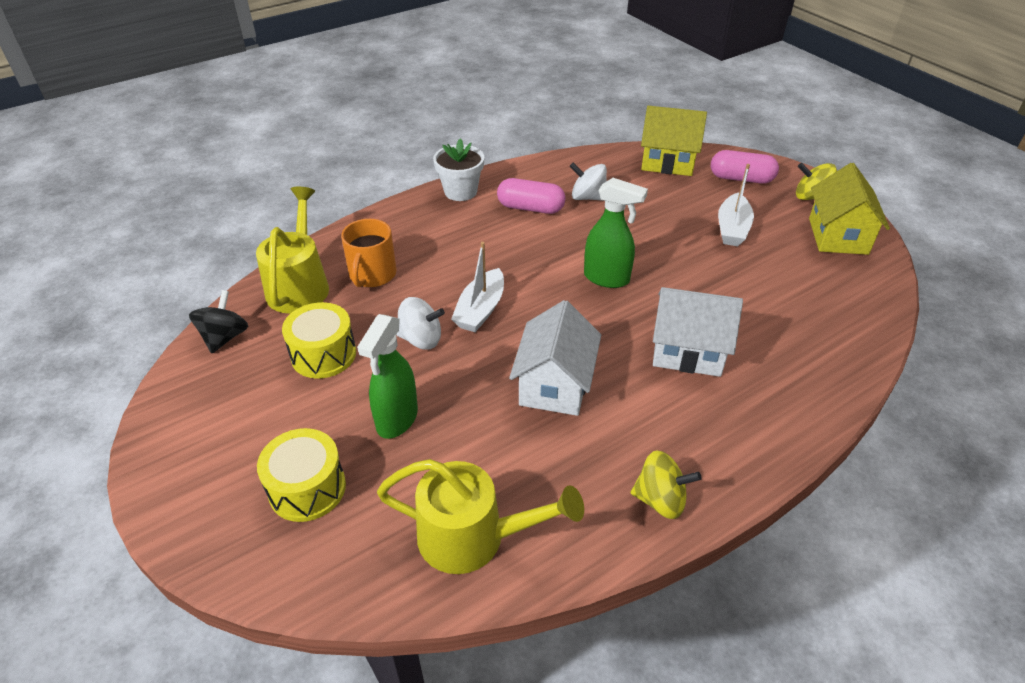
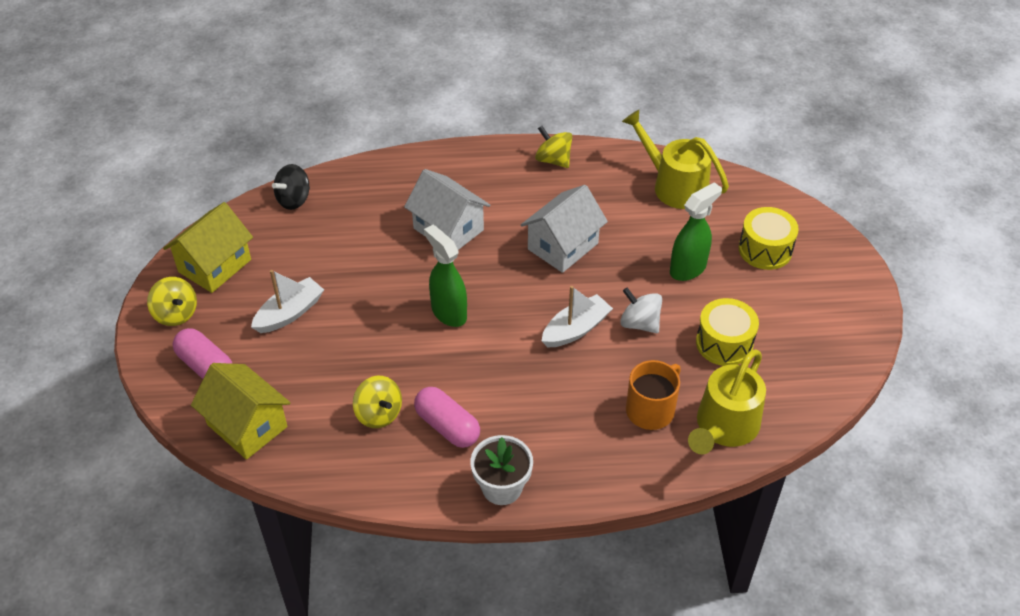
camera: 150 degrees left, 5 degrees up
black spinning top [189,290,248,353] -> black spinning top moved to [272,164,310,210]
white spinning top [569,163,607,201] -> yellow spinning top [353,376,402,428]

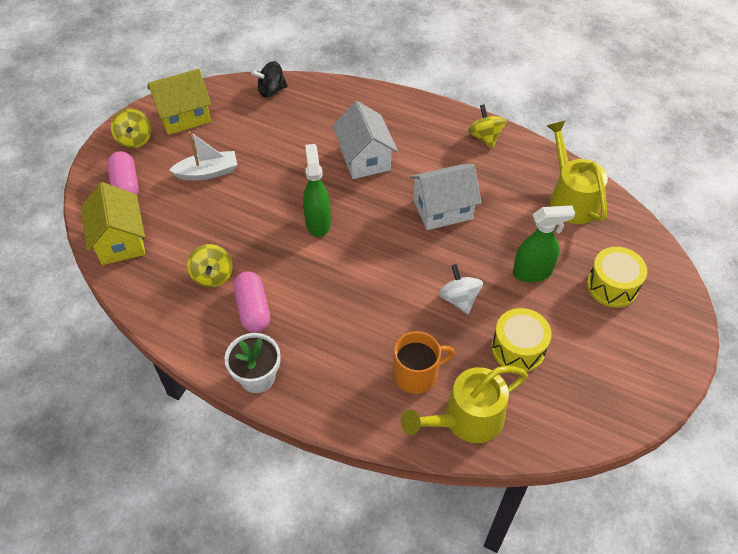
camera: 30 degrees right, 5 degrees up
white boat [542,286,613,347] -> none

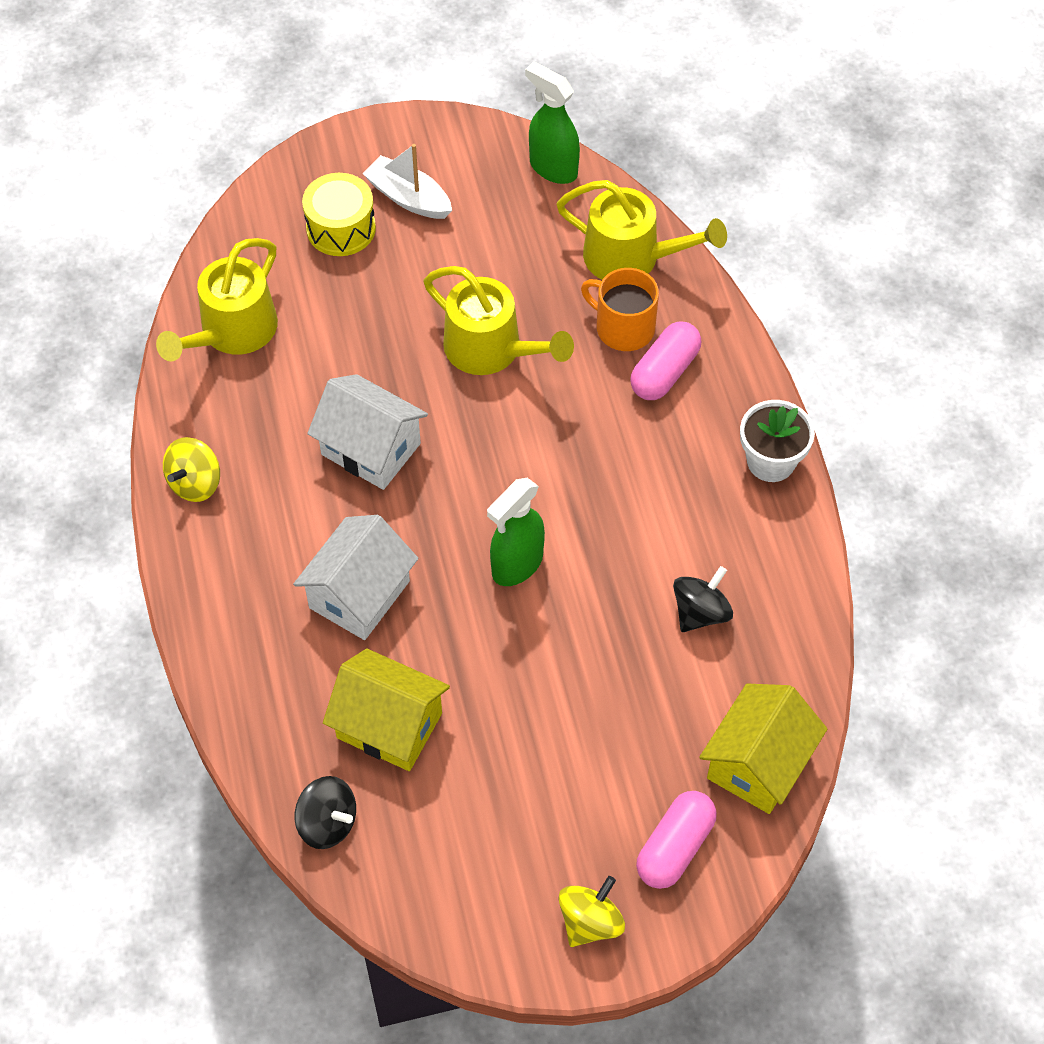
camera: 130 degrees left, 5 degrees up
yellow house [147,69,211,135] -> yellow house moved to [323,649,450,771]
white boat [169,131,237,180] -> white boat moved to [363,144,452,219]
yellow spinning top [187,244,233,287] -> black spinning top [673,566,733,632]
pink capsule [233,271,270,333] -> pink capsule moved to [630,321,701,400]
white spinning top [439,264,483,314] -> yellow watering can [423,266,574,375]
yellow drum [492,308,552,372] -> none
green spray bottle [513,205,575,282] -> green spray bottle moved to [525,62,580,184]

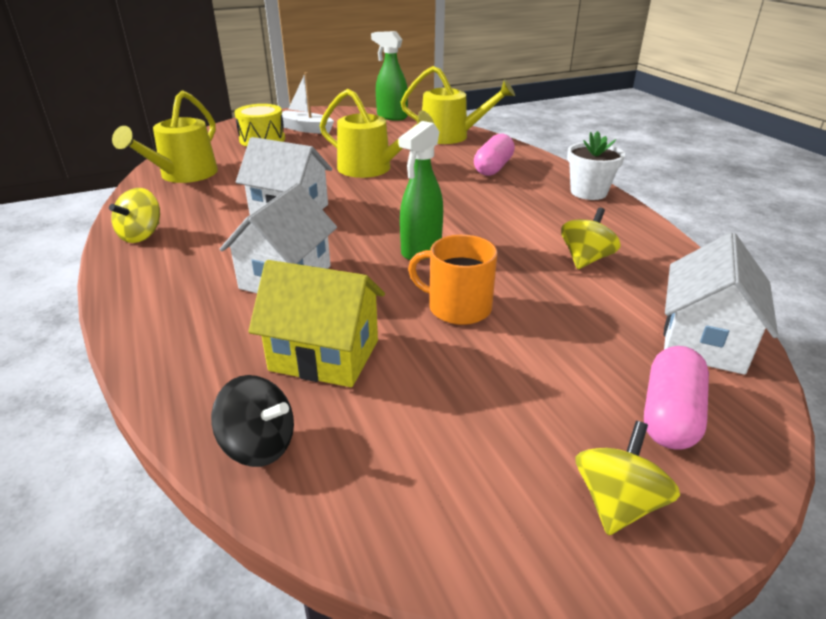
camera: 10 degrees left, 25 degrees down
orange mug [581,268,659,351] -> orange mug moved to [408,235,497,325]
black spinning top [673,566,733,632] -> yellow spinning top [561,208,621,269]
yellow house [699,684,827,814] -> white house [663,232,778,375]

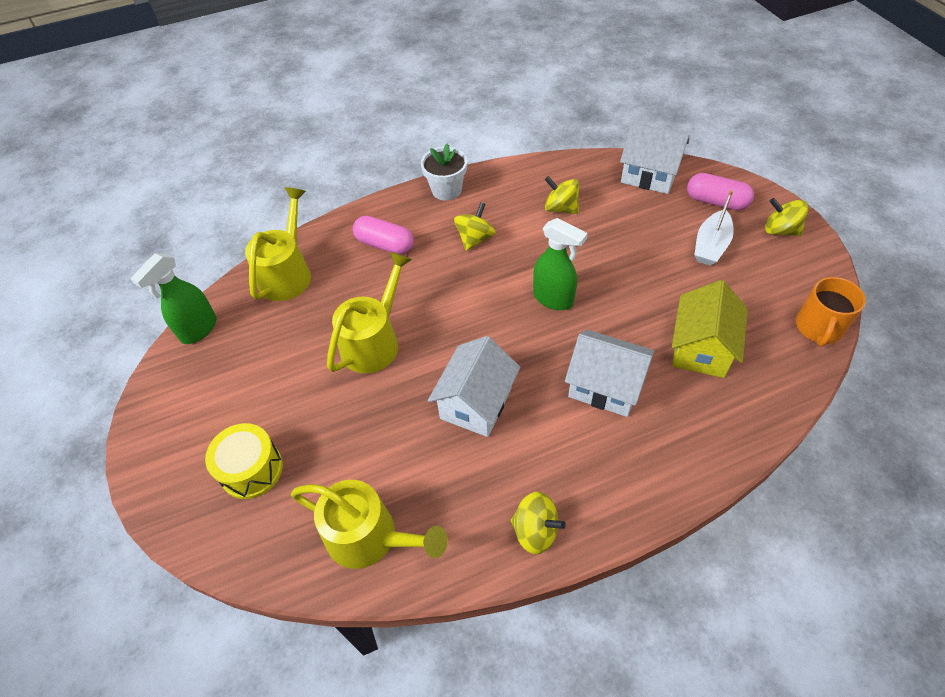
camera: 85 degrees left, 20 degrees up
black spinning top [211,375,294,467] -> none
white boat [282,72,334,134] -> white boat moved to [694,190,734,266]
orange mug [408,235,497,325] -> orange mug moved to [796,277,866,347]
none -> yellow spinning top [454,202,496,251]

